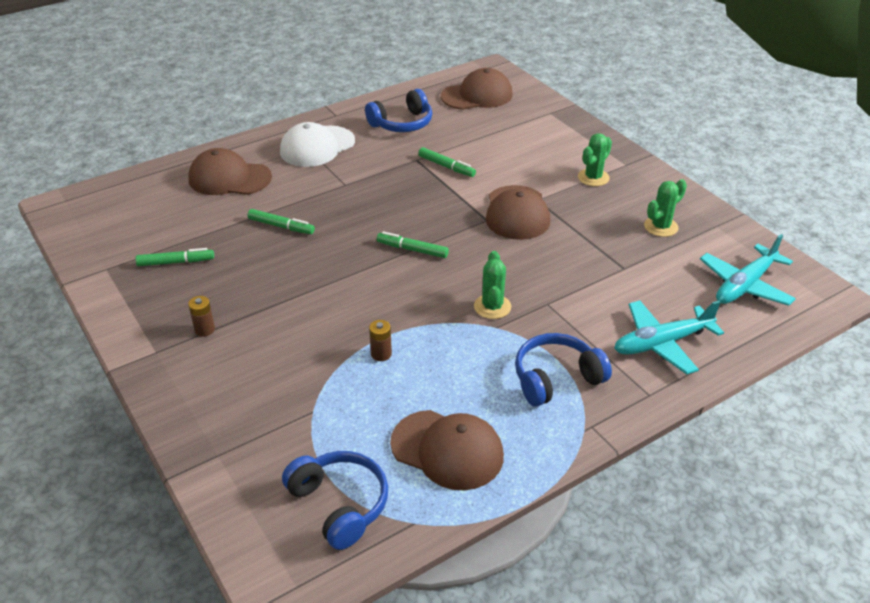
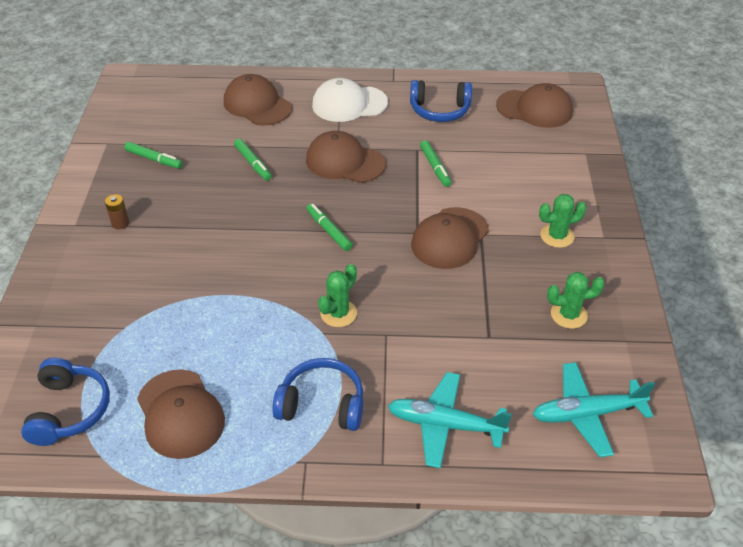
camera: 35 degrees right, 5 degrees up
brown battery [369,320,392,361] -> none
none -> brown cap [306,131,386,183]

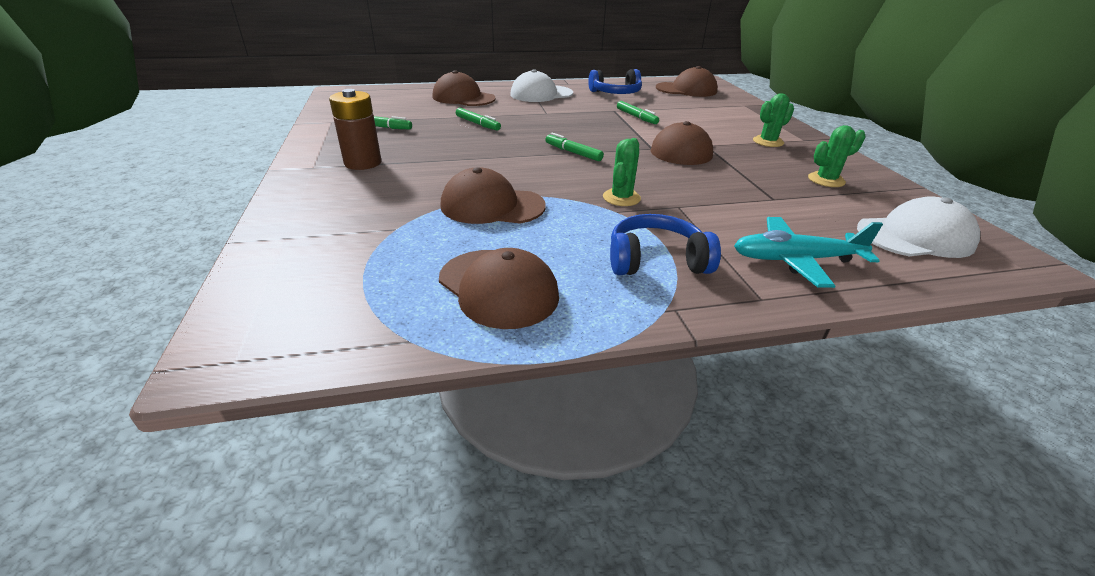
camera: 15 degrees left, 10 degrees down
blue headphones [21,358,110,446] -> none
brown battery [105,194,129,230] -> brown battery [329,89,381,170], size x1.99
brown cap [306,131,386,183] -> brown cap moved to [440,167,546,224]
turquoise plane [533,362,655,457] -> white cap [857,196,980,258]

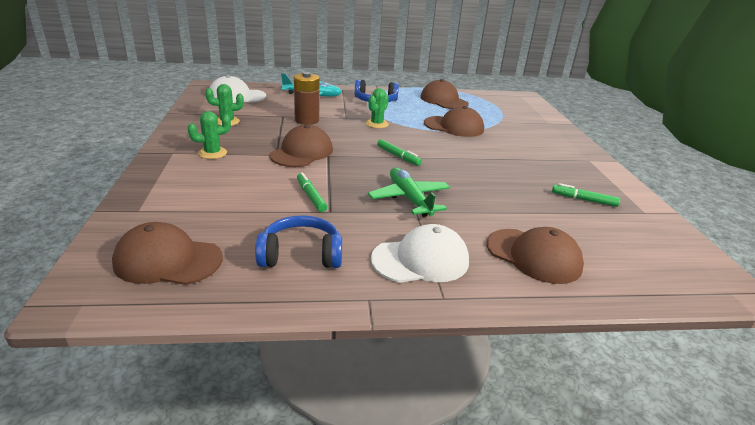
camera: 175 degrees left, 5 degrees down
brown battery [329,89,381,170] -> brown battery moved to [294,72,320,125]
green marker [456,108,501,130] -> none
none -> green plane [368,167,450,217]

